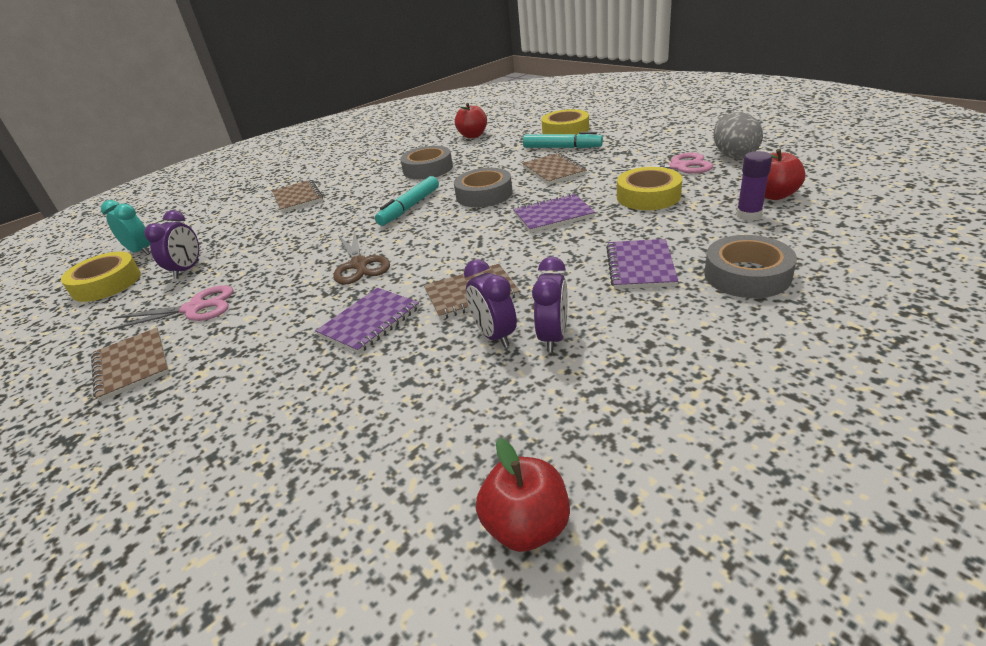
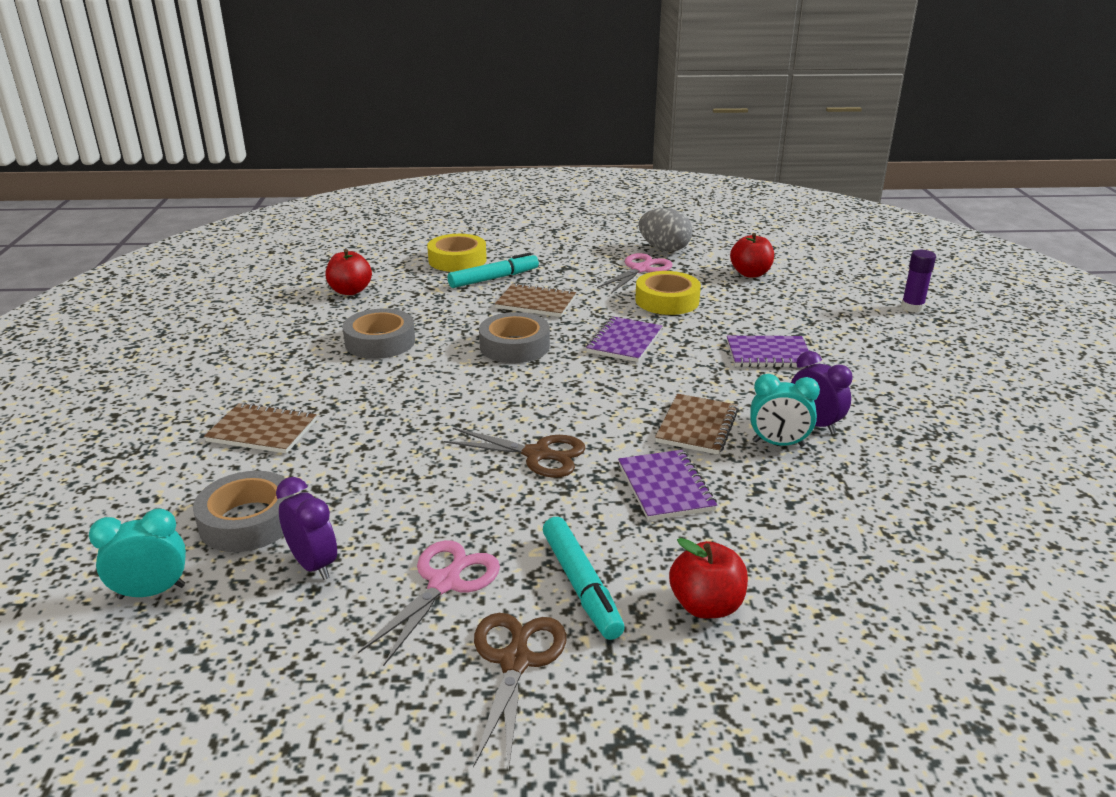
camera: 55 degrees left, 5 degrees down
yellow tape [61,251,141,302] -> none
brown notebook [91,328,169,402] -> brown scissors [473,613,567,773]
turquoise marker [375,176,439,226] -> turquoise marker moved to [543,517,625,640]
purple clock [464,259,517,348] -> turquoise clock [750,374,820,447]
red apple [476,438,570,552] -> red apple moved to [669,538,748,618]
purple notebook [606,239,679,289] -> purple notebook turned 45 degrees counterclockwise [727,336,813,367]
grey tape [704,235,797,298] -> grey tape moved to [193,471,294,552]
purple glue stick [736,151,772,221] -> purple glue stick moved to [901,250,936,313]

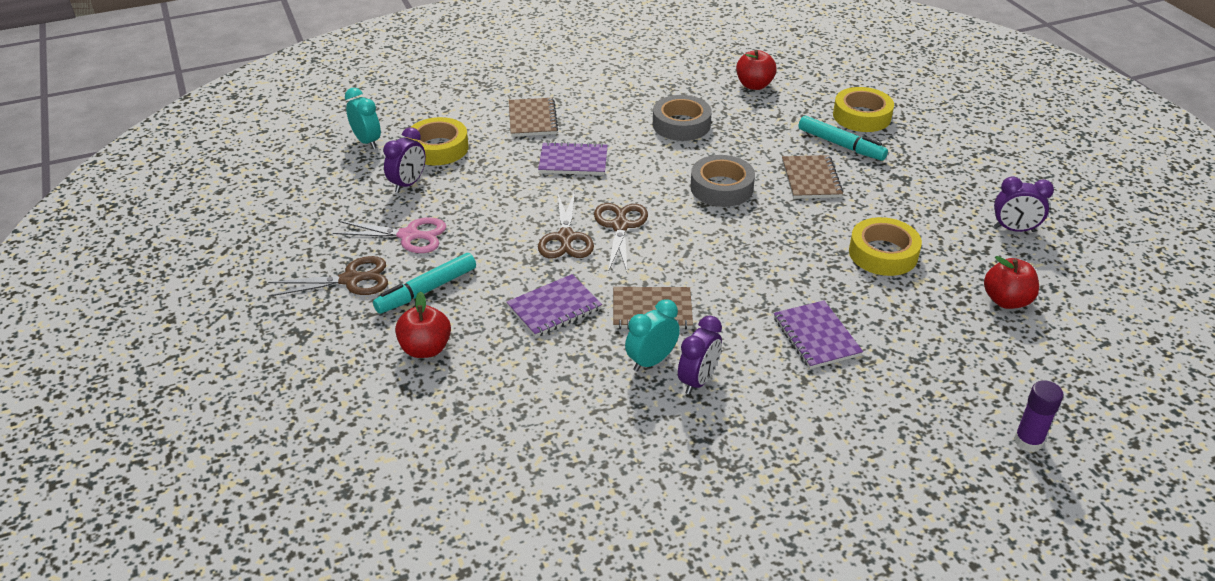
camera: 70 degrees right, 10 degrees up
grey tape [193,471,294,552] -> yellow tape [406,117,469,165]
purple notebook [586,317,662,362] -> purple notebook moved to [538,142,608,175]
pink scissors [597,253,673,293] -> none
grey egg [639,208,692,252] -> purple clock [994,176,1054,232]
turquoise clock [750,374,820,447] -> turquoise clock turned 60 degrees clockwise [625,299,680,372]
none -> brown scissors [594,203,648,272]

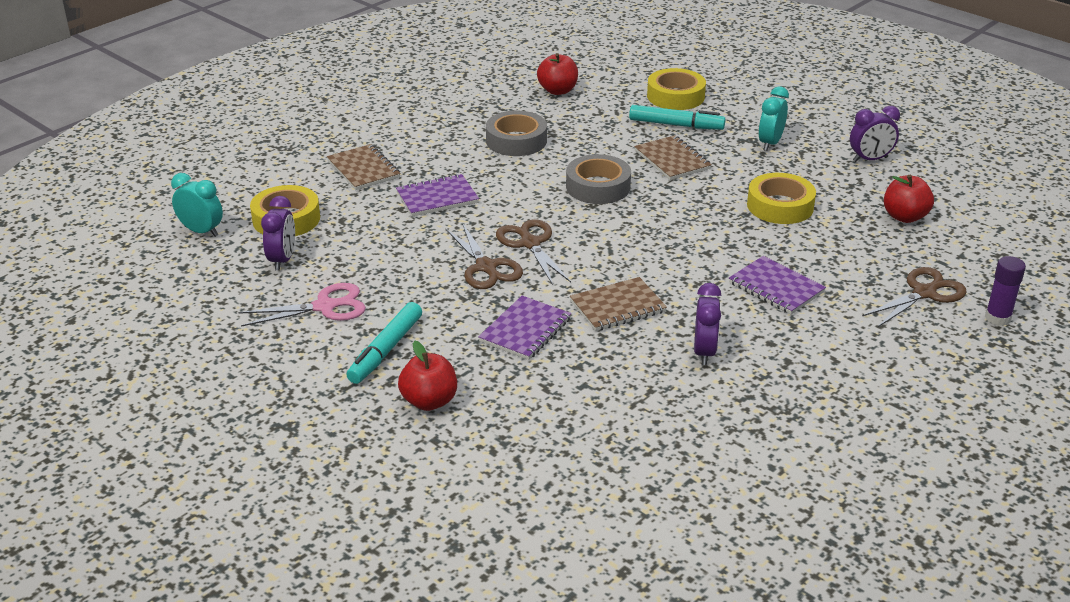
camera: 25 degrees left, 5 degrees down
brown scissors [268,256,388,297] -> brown scissors moved to [862,267,967,327]
turquoise clock [625,299,680,372] -> turquoise clock moved to [758,86,789,151]

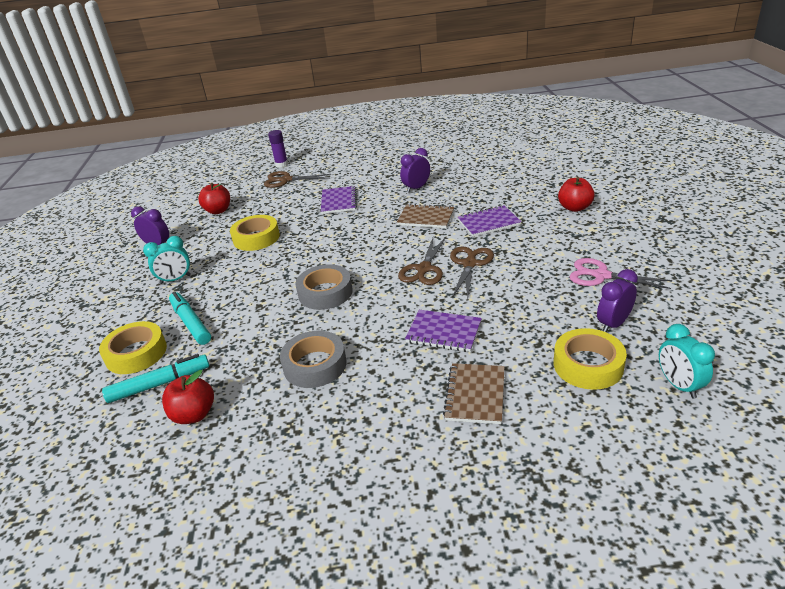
camera: 135 degrees left, 0 degrees up
turquoise marker [346,302,422,384] -> turquoise marker moved to [102,354,209,403]
brown notebook [634,135,712,180] -> none

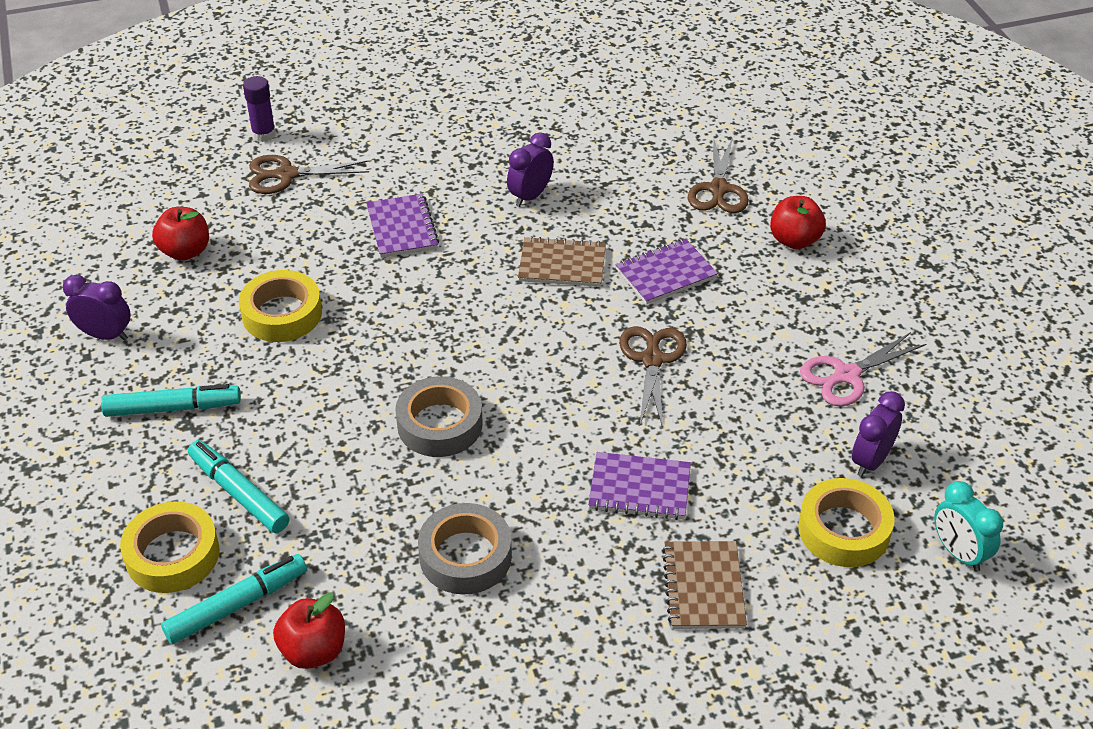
camera: 15 degrees left, 10 degrees up
turquoise clock [143,236,191,284] -> turquoise marker [101,384,241,417]
brown scissors [398,237,446,285] -> brown scissors moved to [688,137,749,213]
pink scissors [569,258,672,289] -> pink scissors turned 45 degrees counterclockwise [800,332,926,407]

